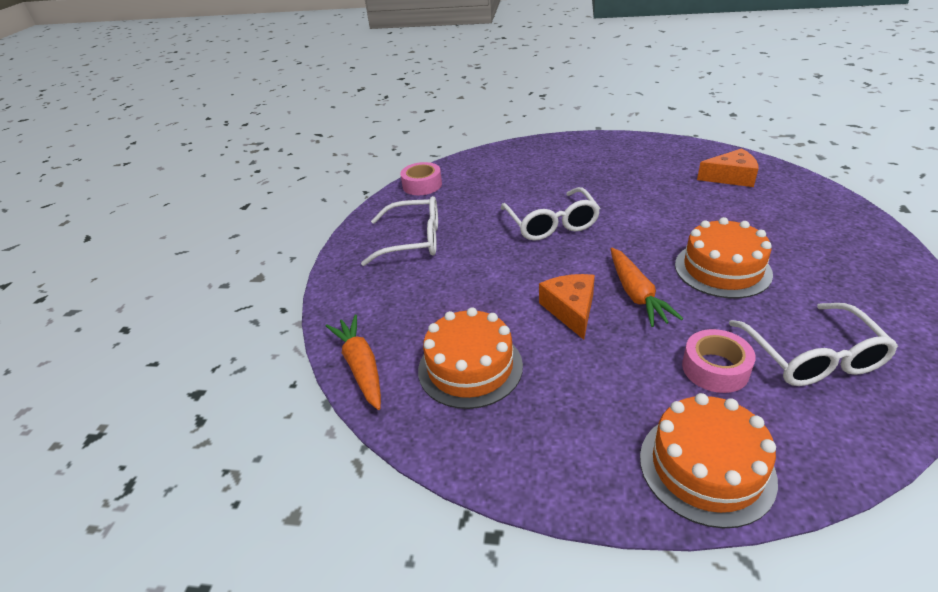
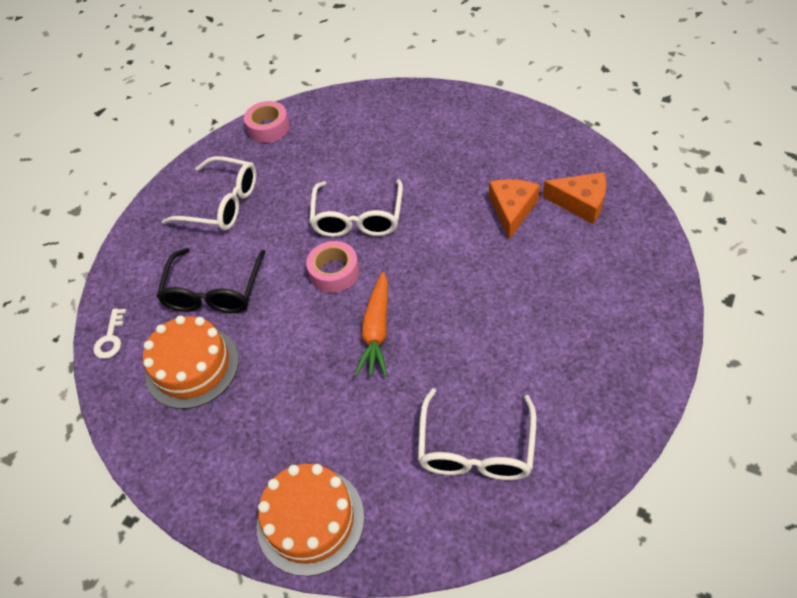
camera: 20 degrees right, 15 degrees up
orange carrot [326,314,381,410] -> white key [93,308,126,359]
orange cheese [539,274,595,340] -> orange cheese moved to [489,179,540,240]
orange cake [675,217,773,299] -> none
pink tape [682,329,756,393] -> pink tape moved to [306,241,359,293]
none -> black glasses [156,248,265,313]

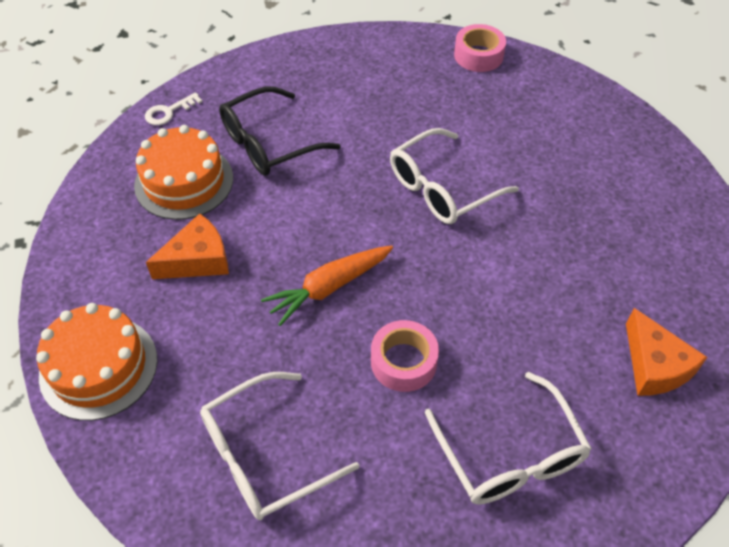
camera: 45 degrees right, 0 degrees up
white glasses [162,156,257,231] -> white glasses moved to [425,372,592,505]
pink tape [306,241,359,293] -> pink tape moved to [371,320,439,392]
orange cheese [489,179,540,240] -> orange cheese moved to [146,213,229,279]

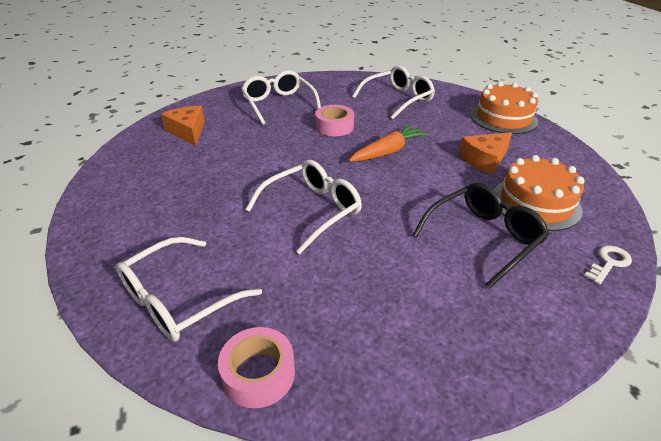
camera: 175 degrees right, 15 degrees down
none -> white glasses [116,237,262,342]

